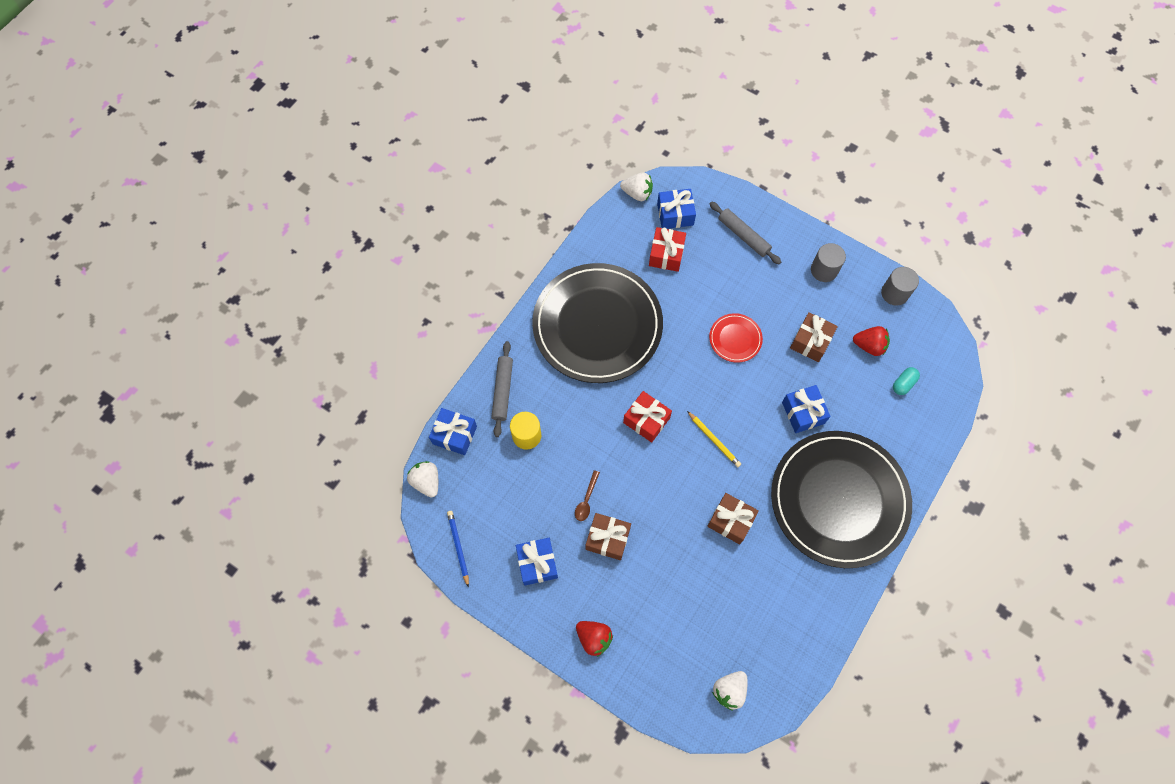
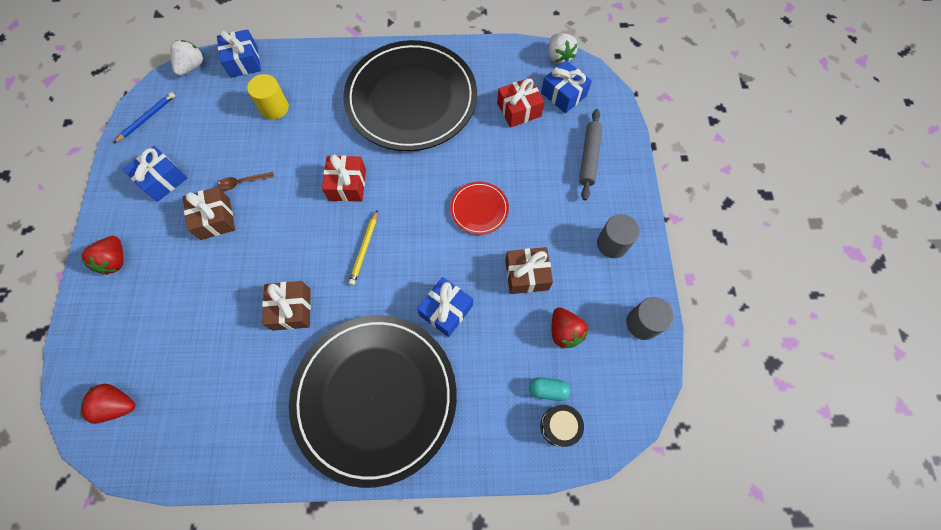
camera: 55 degrees right, 0 degrees up
grey rolling pin [492,341,513,437] -> none
white strawberry [712,671,748,711] -> red strawberry [80,384,135,424]
none -> black drum [540,405,584,447]

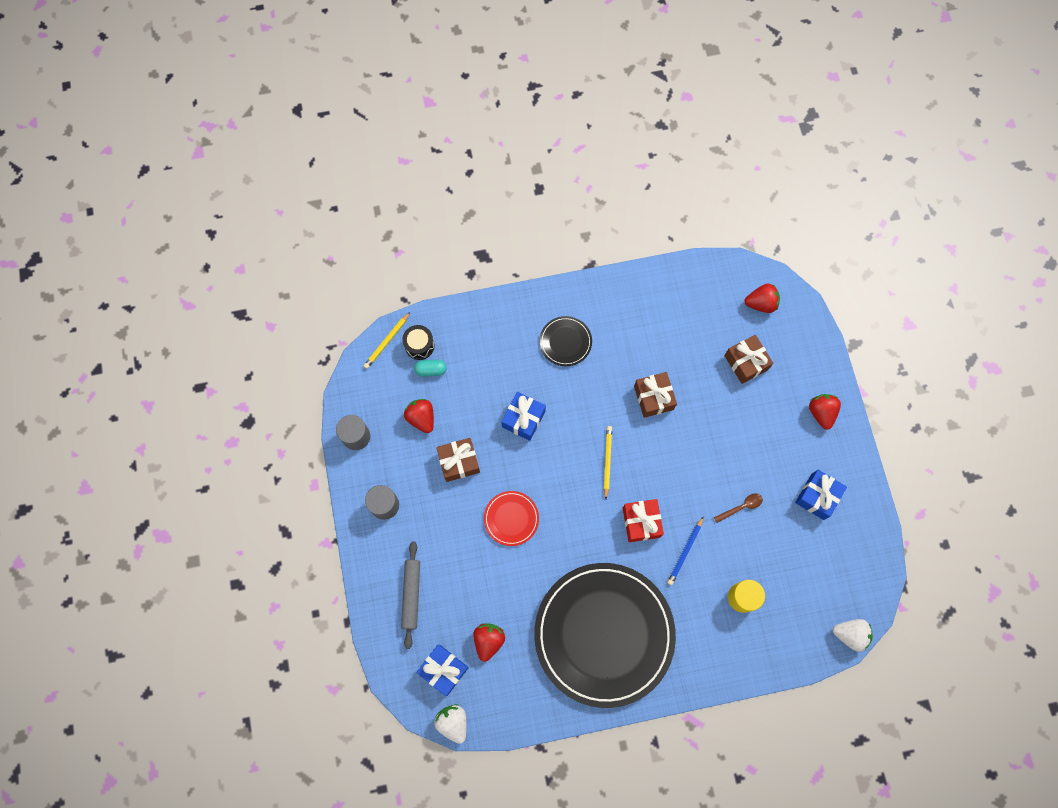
camera: 170 degrees right, 5 degrees up
blue pencil [114,92,175,143] -> blue pencil moved to [667,516,704,585]
white strawberry [170,40,204,76] -> white strawberry turned 90 degrees counterclockwise [833,619,873,652]
brown gift [183,187,235,240] -> brown gift moved to [724,335,773,384]
blue gift [217,29,261,78] -> none
black plate [289,315,457,488] -> black plate [539,316,592,366], size x0.41
red gift [497,77,545,128] -> red strawberry [473,623,505,662]
none -> yellow pencil [364,312,410,369]

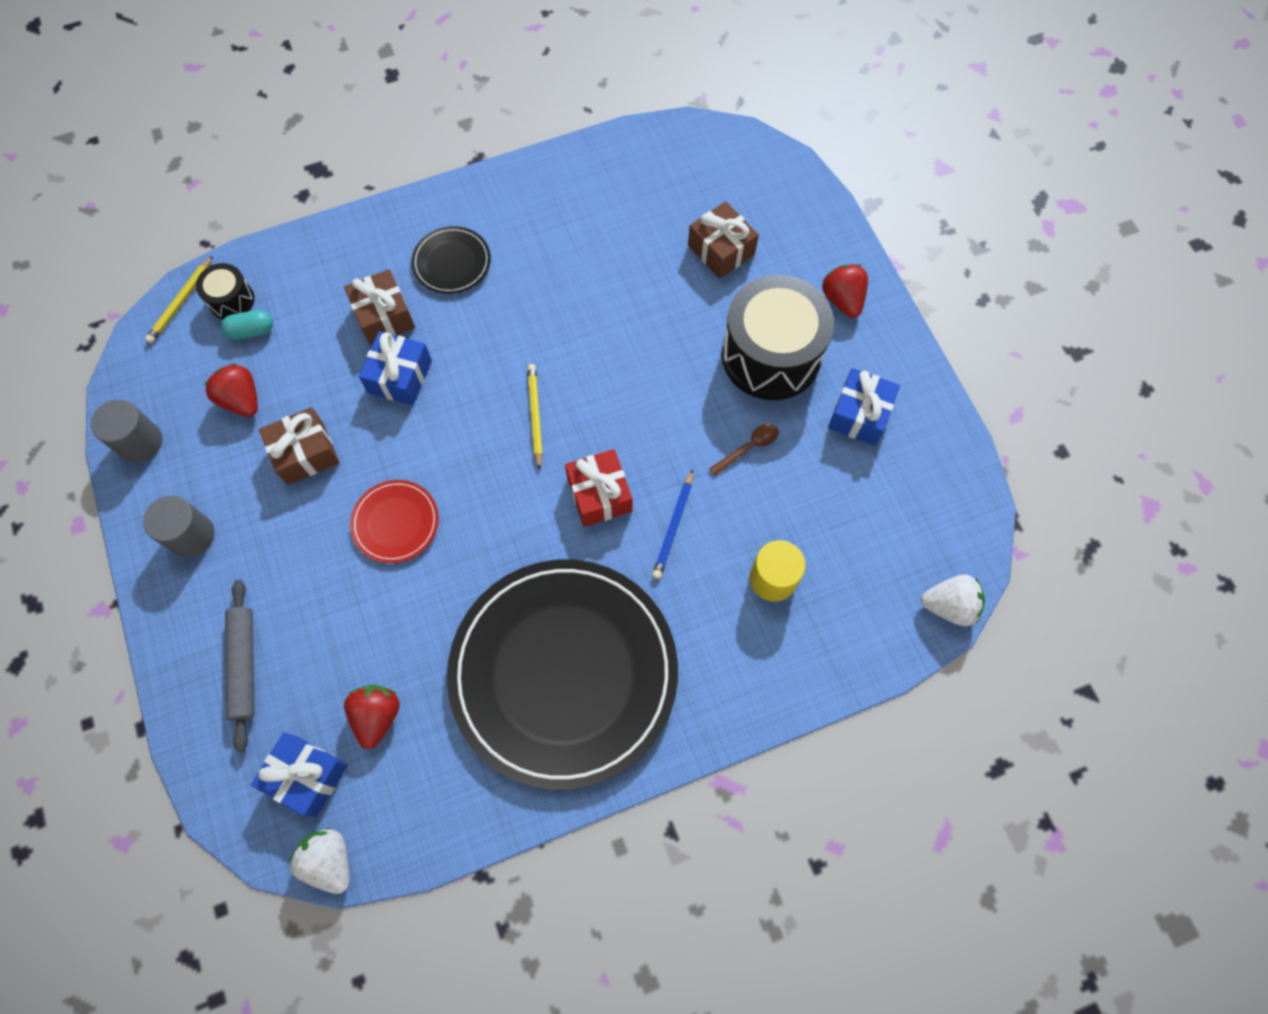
camera: 10 degrees left, 5 degrees down
brown gift [634,372,677,418] -> brown gift moved to [344,269,415,346]
red strawberry [744,284,780,313] -> none
none -> black drum [722,275,834,400]

